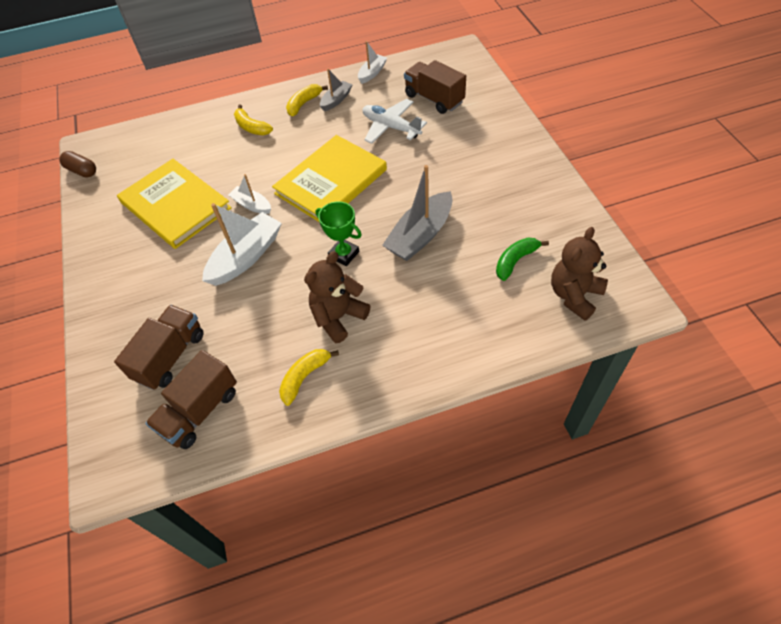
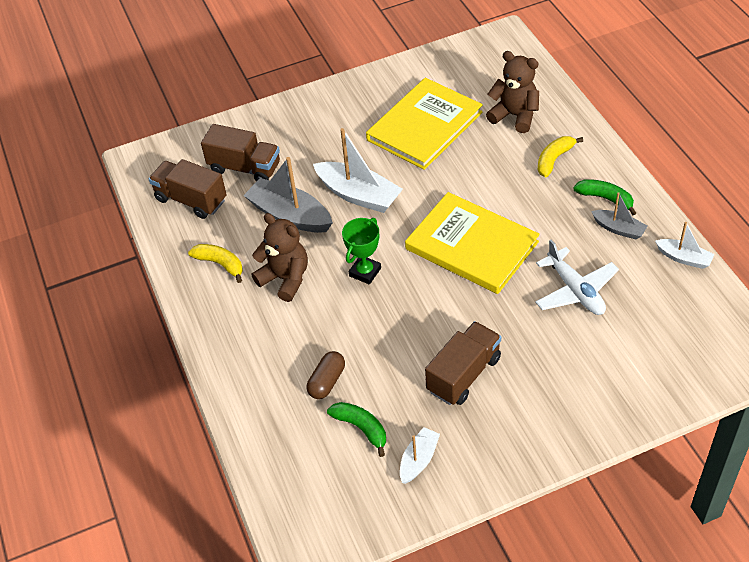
camera: 85 degrees right, 5 degrees down
brown capsule [59,151,96,178] -> brown capsule moved to [307,351,345,399]
white boat [228,174,271,214] -> white boat moved to [400,427,440,484]
yellow banana [286,84,328,116] -> green banana [573,179,636,215]
white plane [363,99,427,144] -> white plane turned 120 degrees clockwise [535,240,619,315]
grey boat [382,165,452,261] -> grey boat moved to [243,157,333,233]
brown truck [404,60,466,114] -> brown truck moved to [425,321,501,405]
brown teddy bear [551,227,608,321] -> brown teddy bear moved to [486,51,539,133]

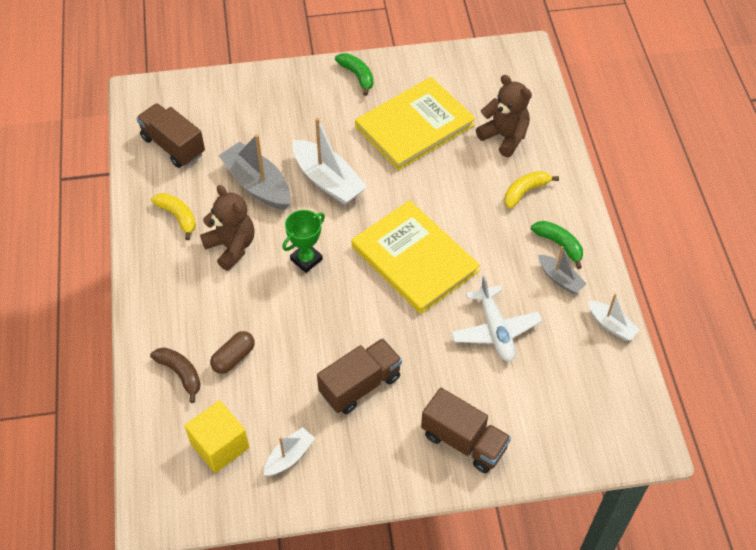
camera: 10 degrees right, 5 degrees up
brown truck [201,124,280,181] -> brown truck moved to [421,388,511,473]
green banana [327,402,386,457] -> green banana moved to [335,53,373,96]
none -> brown banana [150,347,201,403]
none -> yellow cube [185,400,249,473]

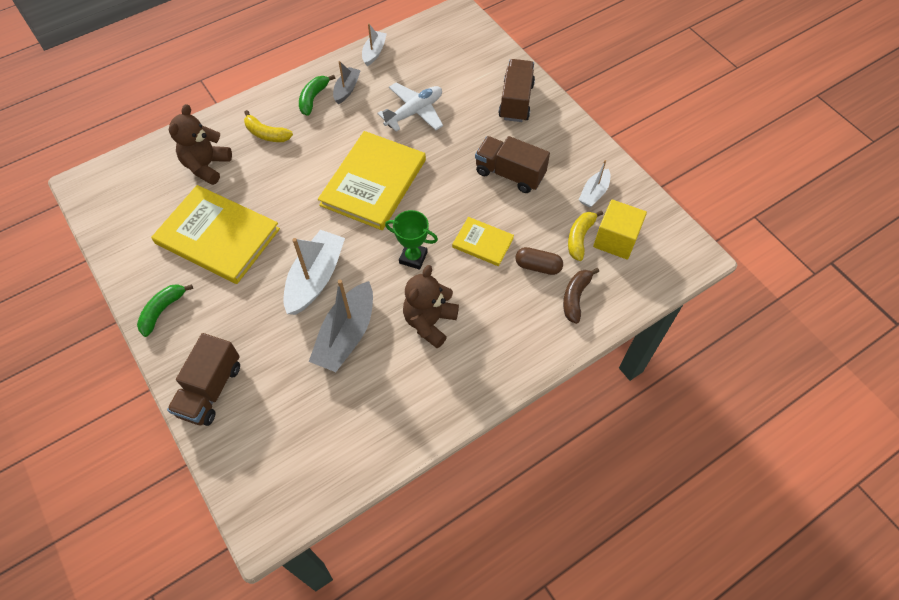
camera: 115 degrees left, 5 degrees up
brown truck [136,103,205,168] -> brown truck moved to [167,333,240,426]
yellow banana [151,193,196,240] -> yellow banana moved to [568,210,603,261]
white boat [264,427,315,476] -> white boat turned 75 degrees counterclockwise [579,160,610,207]
none -> yellow book [452,217,514,266]

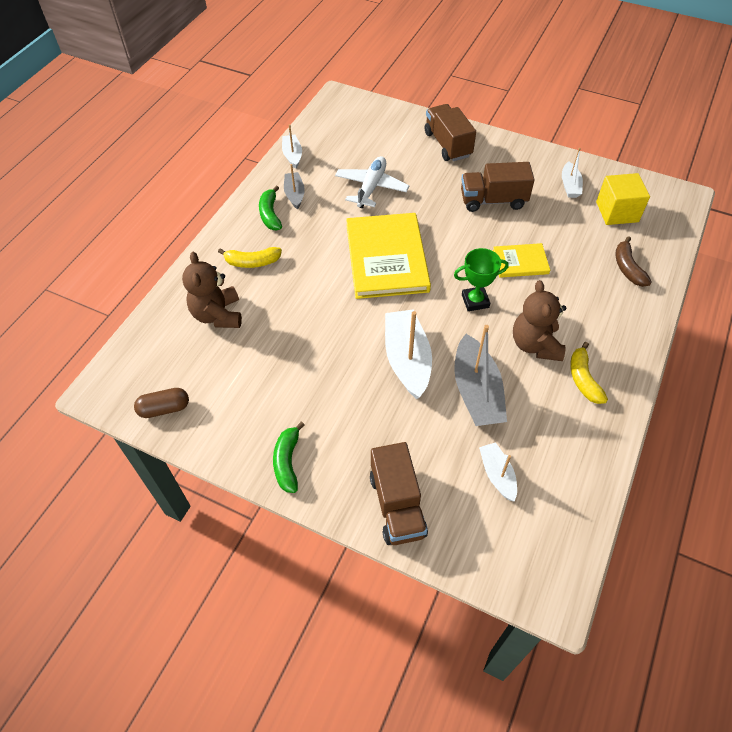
camera: 30 degrees left, 5 degrees down
yellow book [151,185,280,284] -> none
brown capsule [515,247,563,275] -> brown capsule moved to [134,388,189,418]
yellow banana [568,210,603,261] -> yellow banana moved to [570,342,608,404]
none -> white boat [479,442,517,502]

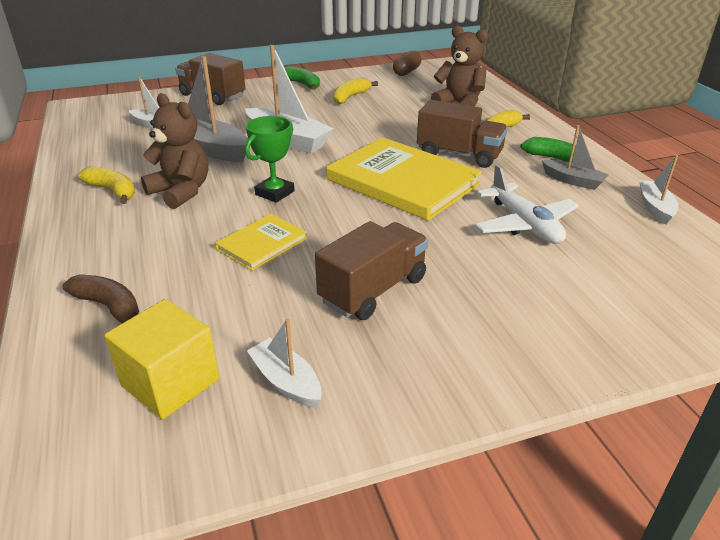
camera: 135 degrees right, 20 degrees down
white boat [282,124,302,169] -> white boat turned 120 degrees counterclockwise [639,155,678,224]
brown truck [425,104,476,161] -> brown truck moved to [417,100,508,168]
none -> yellow banana [333,78,378,104]

